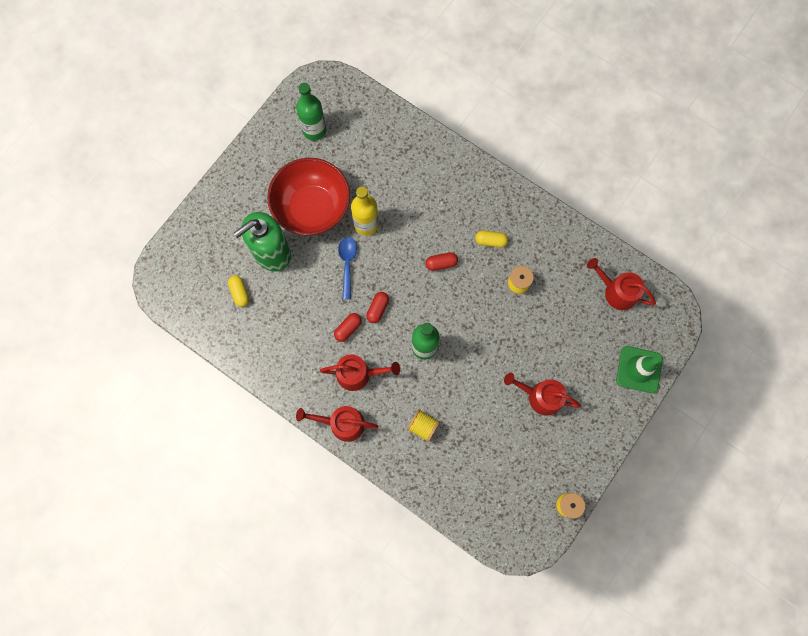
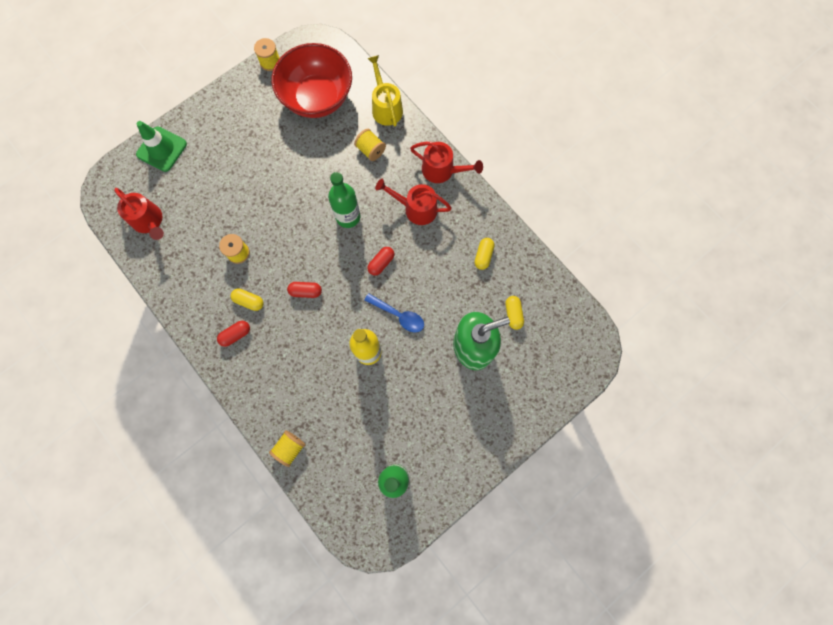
camera: 165 degrees left, 0 degrees up
red bowl [267,158,350,235] -> red bowl moved to [272,43,352,118]
red capsule [334,313,362,342] -> red capsule moved to [217,321,250,347]
blue spoon [338,237,357,299] -> blue spoon turned 75 degrees counterclockwise [364,293,424,333]
red watering can [504,373,581,415] -> none
none -> yellow spool [269,430,305,467]
none -> yellow watering can [367,55,403,126]
none -> yellow capsule [475,238,494,270]

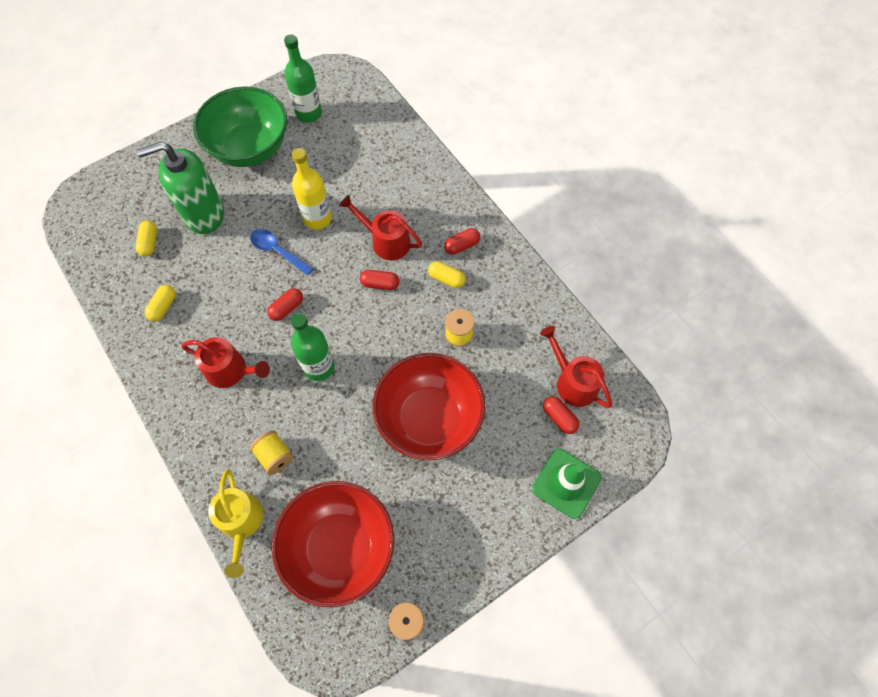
camera: 175 degrees left, 10 degrees down
yellow spool [269,430,305,467] -> none
red watering can [410,142,483,183] -> red watering can moved to [339,195,422,260]
none -> green bowl [193,86,287,167]
none -> red bowl [373,353,485,460]
none -> red capsule [543,396,579,434]

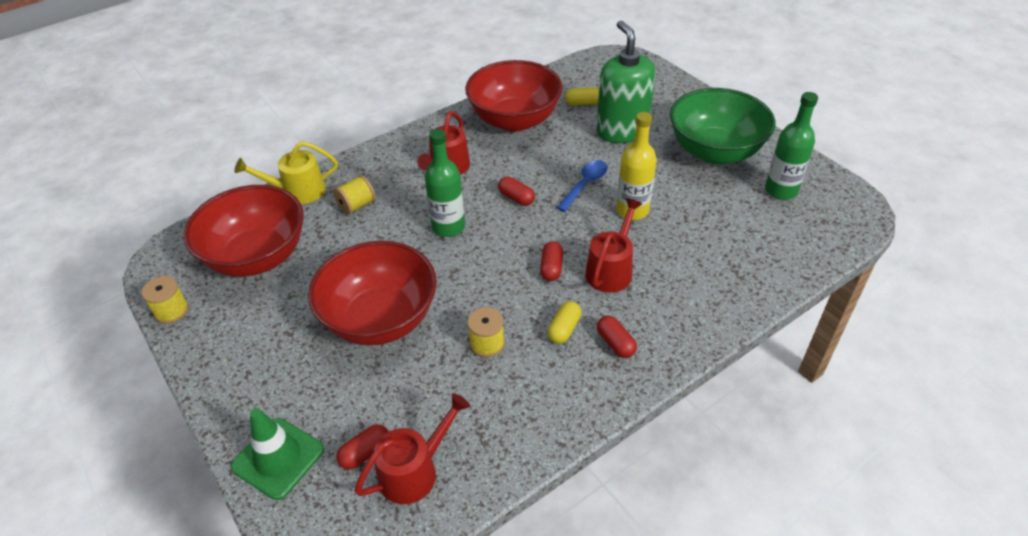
camera: 90 degrees right, 20 degrees down
yellow capsule [145,285,176,322] -> red bowl [465,60,563,132]

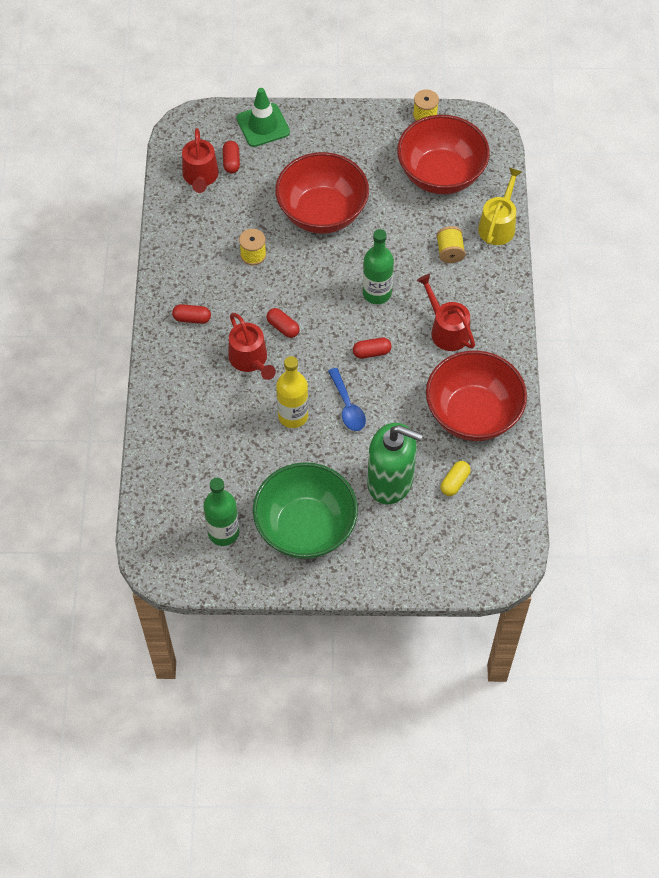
camera: 125 degrees right, 15 degrees up
yellow capsule [547,301,582,344] -> none

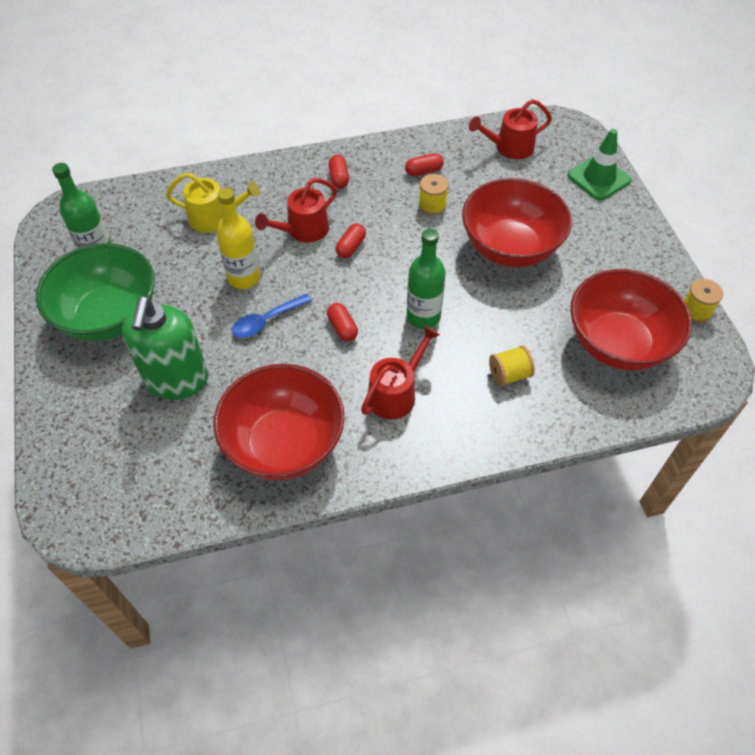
camera: 75 degrees right, 5 degrees down
red capsule [223,141,240,173] -> red capsule moved to [405,153,444,176]
yellow capsule [440,461,471,496] -> none
yellow watering can [478,168,522,245] -> yellow watering can moved to [166,172,260,232]

